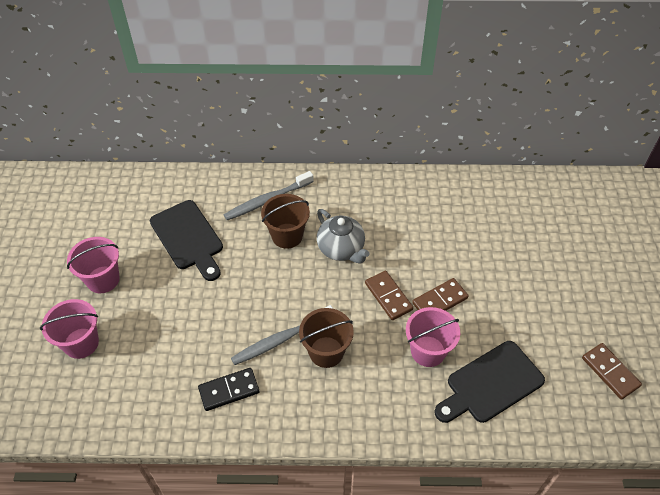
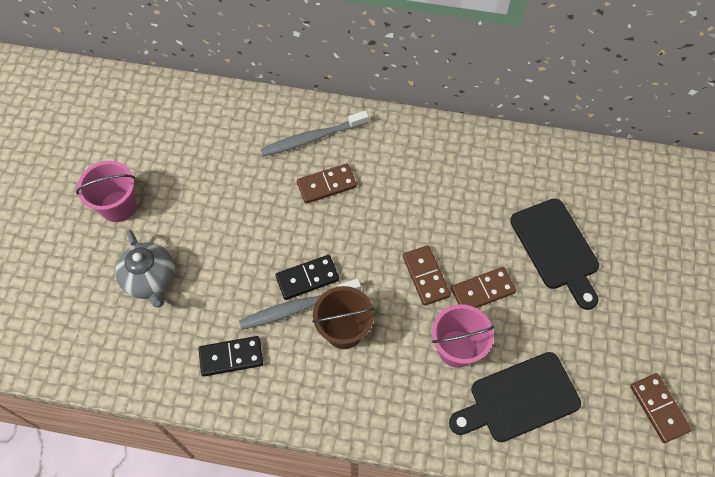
camera: 10 degrees right, 10 degrees up
pink bucket [40,299,99,359] -> none
black cutting board [150,200,223,281] -> black cutting board moved to [510,198,599,310]
brown bucket [261,194,310,249] -> brown domino [297,164,357,204]
grey teapot [317,209,369,263] -> grey teapot moved to [116,230,175,308]
none -> black domino [275,255,339,300]

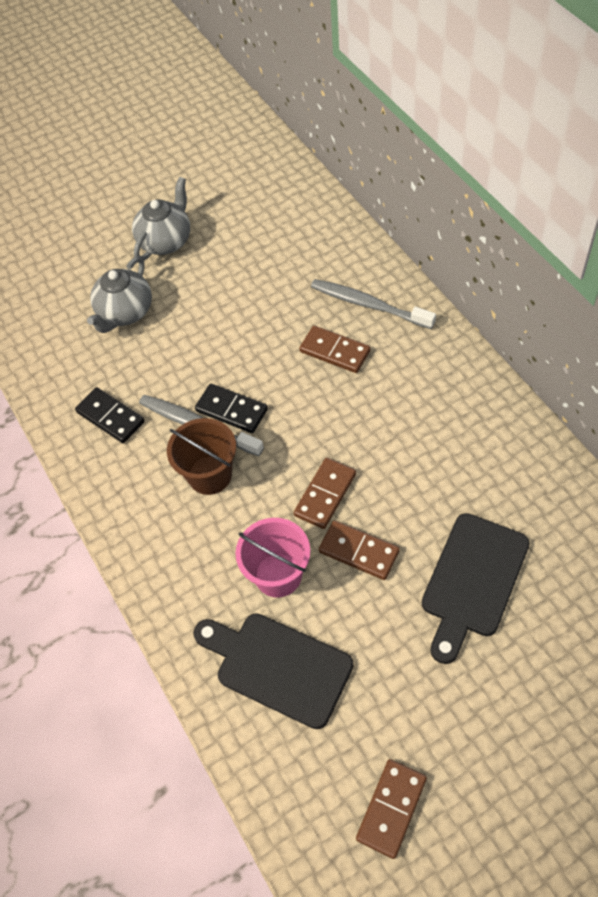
camera: 55 degrees right, 5 degrees down
pink bucket [76,161,136,222] -> grey teapot [132,177,190,260]

